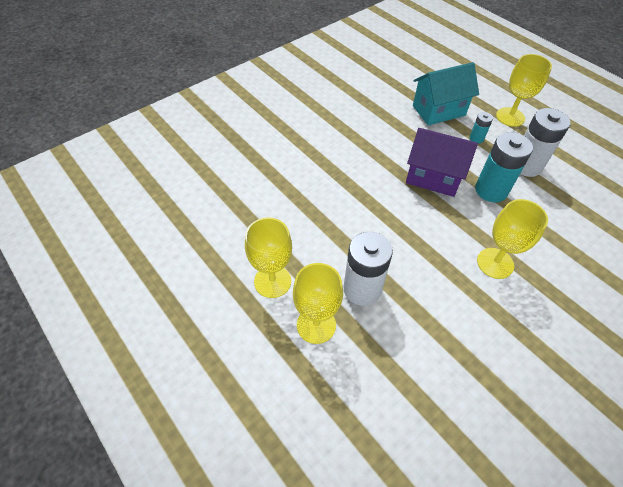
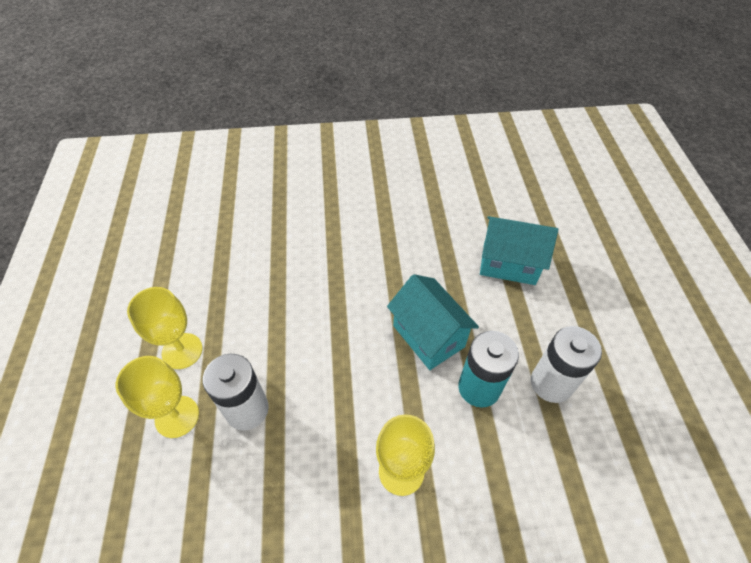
camera: 35 degrees right, 0 degrees up
purple house [406,128,478,197] -> turquoise house [387,274,479,370]
turquoise battery [469,112,493,144] -> none
yellow goblet [496,54,552,127] -> none

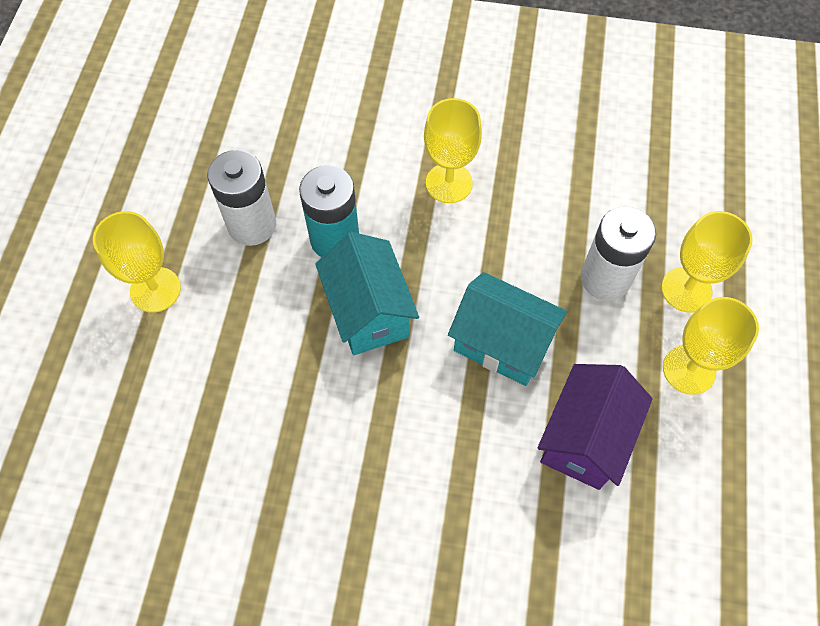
camera: 165 degrees left, 10 degrees up
turquoise house [480,216,558,285] -> turquoise house moved to [448,272,567,386]
none -> yellow goblet [93,211,181,313]
none -> purple house [538,364,653,490]

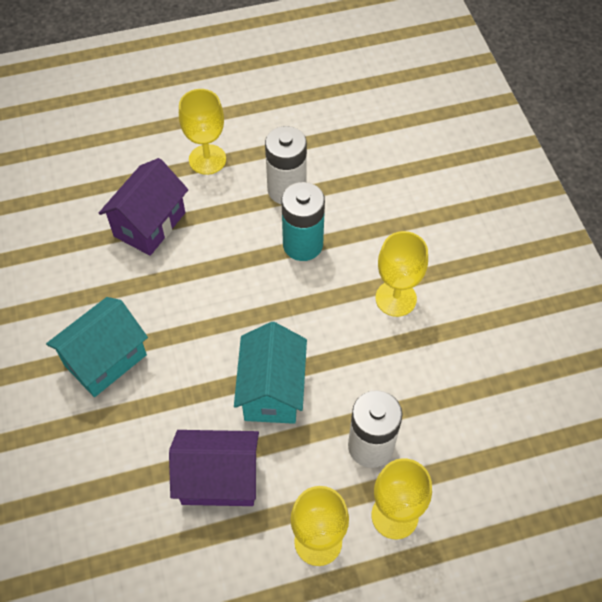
camera: 65 degrees right, 5 degrees down
turquoise house [315,232,419,355] -> turquoise house moved to [46,297,148,397]
none -> purple house [98,158,188,256]

